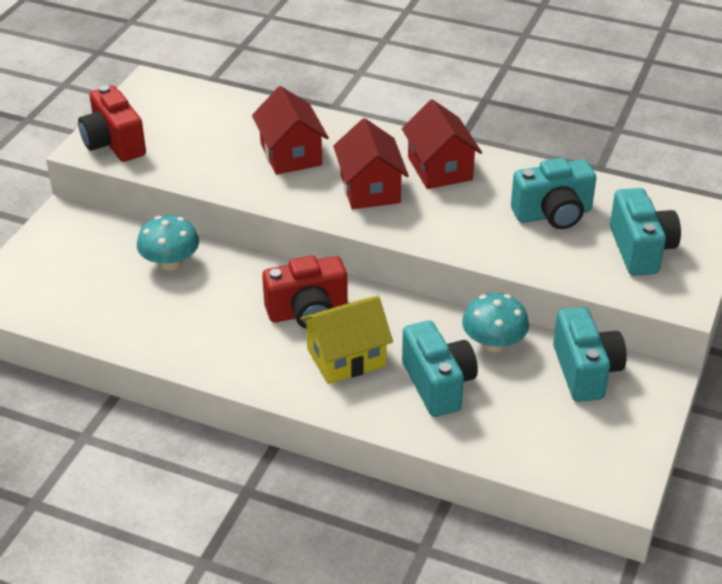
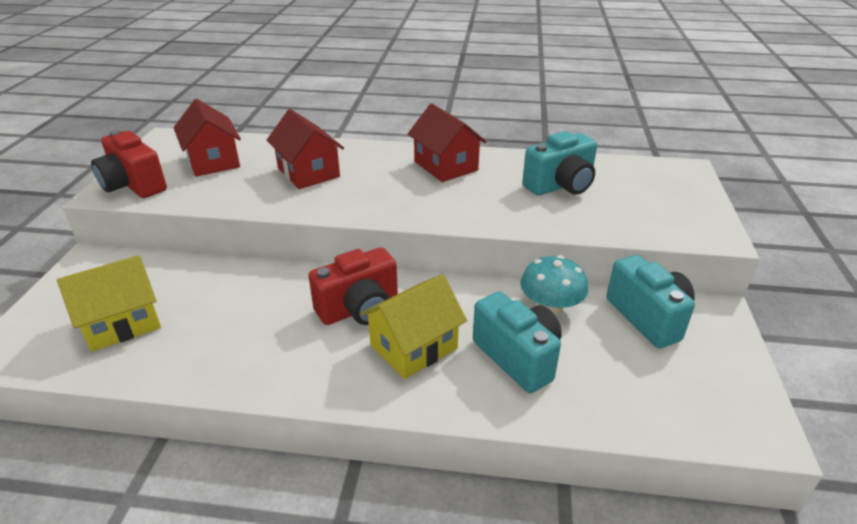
camera: 15 degrees left, 5 degrees down
turquoise mushroom [137,215,199,271] -> none
red house [333,118,409,209] -> red house moved to [173,99,241,177]
turquoise camera [610,188,681,276] -> none
none -> yellow house [57,255,161,352]

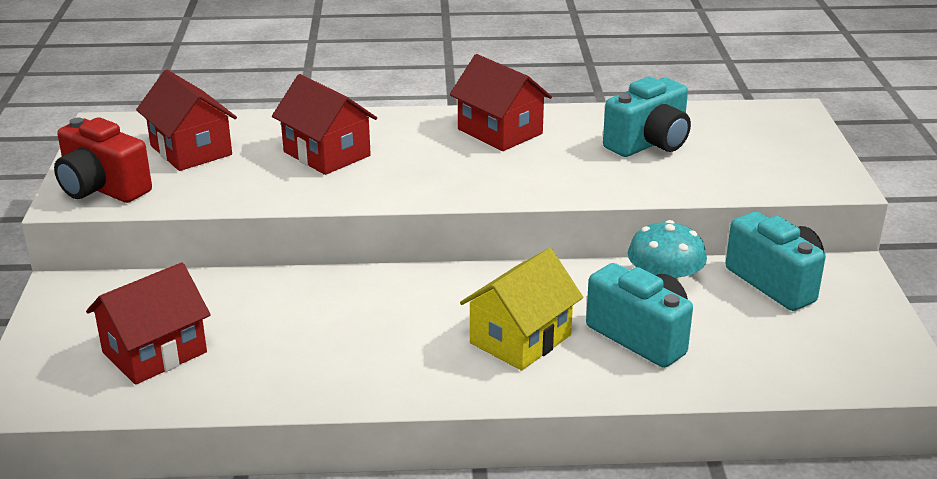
camera: 10 degrees left, 5 degrees down
yellow house [57,255,161,352] -> red house [86,262,211,385]
red camera [308,247,398,325] -> none

